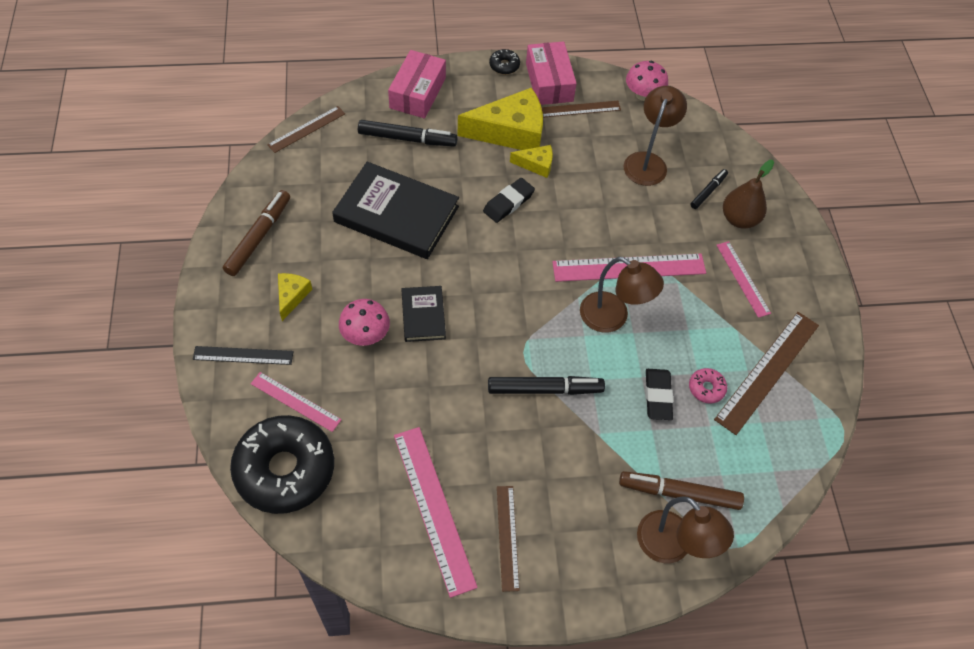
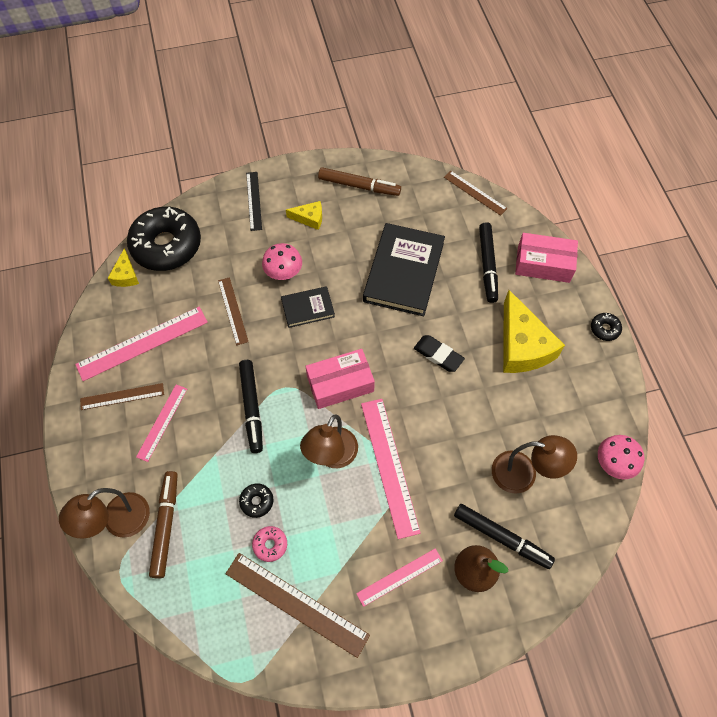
camera: 85 degrees right, 5 degrees up
pink ruler [251,372,342,432] -> pink ruler moved to [136,384,187,462]
yellow cheese [510,145,553,178] -> yellow cheese moved to [108,248,139,287]
pink box [526,41,577,105] -> pink box moved to [305,349,375,409]
brown ruler [541,101,621,118] -> brown ruler moved to [218,277,248,346]
black eraser [645,369,673,420] -> black donut [239,484,274,518]
black marker [690,169,728,209] -> black marker [454,504,555,569], size x1.72

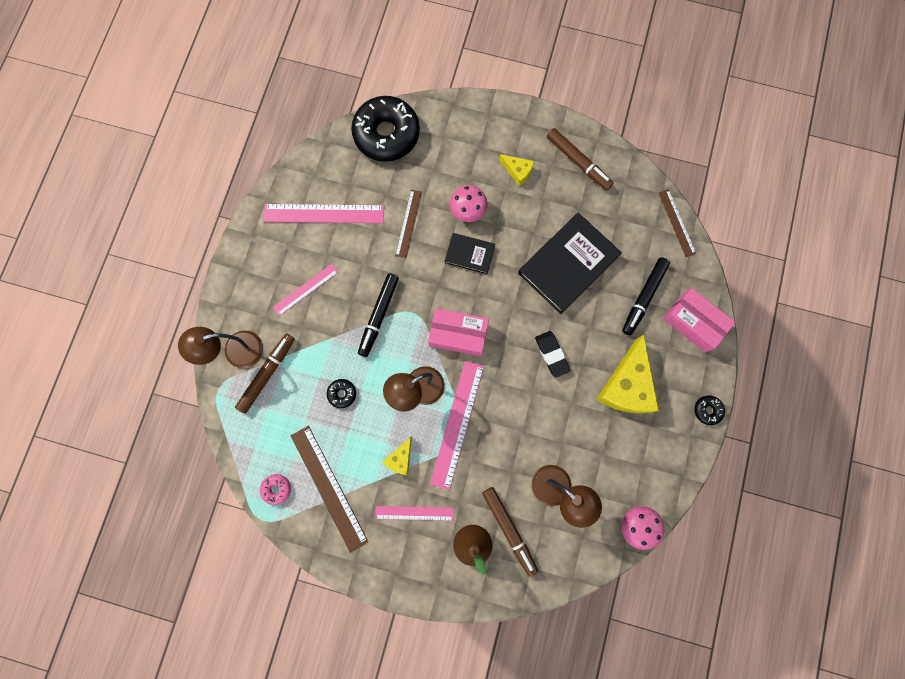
camera: 30 degrees right, 15 degrees up
brown ruler [80,383,164,410] -> none
yellow cheese [108,248,139,287] -> yellow cheese moved to [382,436,412,475]
black ruler [246,172,262,231] -> none
pink donut [252,526,287,562] -> pink donut moved to [260,474,291,505]
black marker [454,504,555,569] -> brown marker [482,487,538,577]

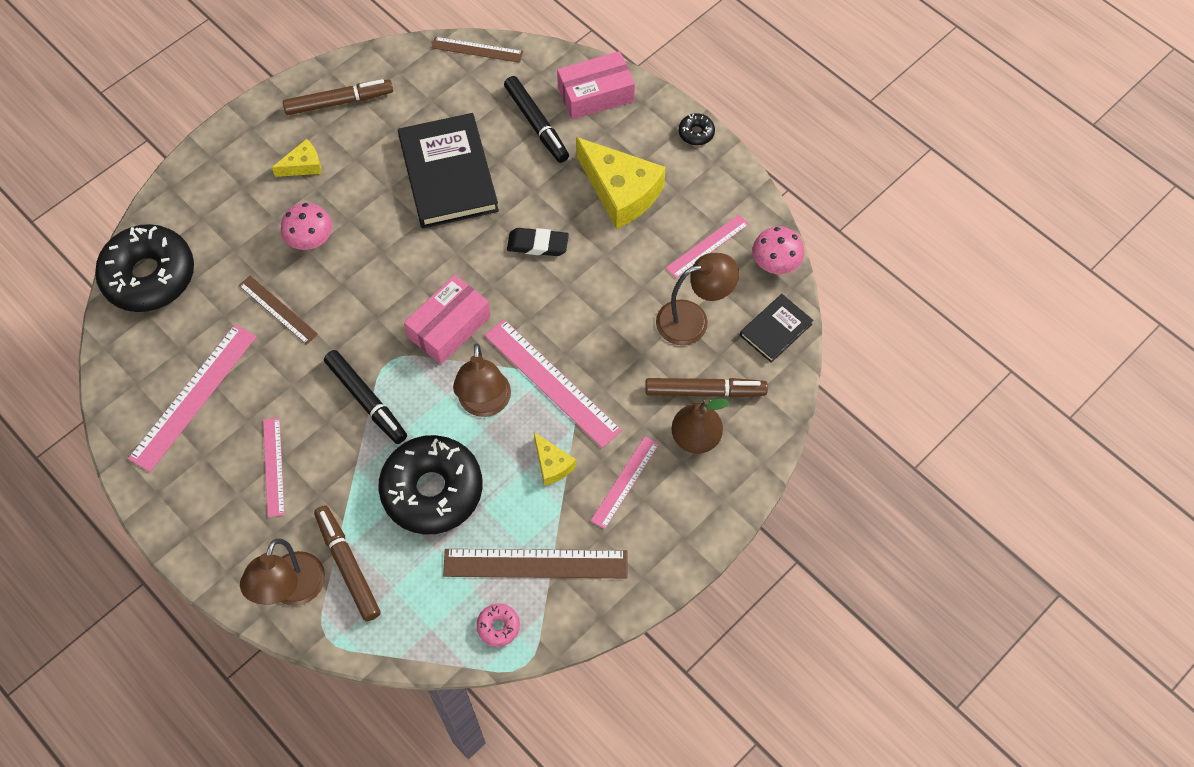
camera: 60 degrees left, 15 degrees down
black donut [327,379,356,408] -> black donut [378,435,482,535], size x2.49
black book [445,233,495,274] -> black book moved to [740,294,814,363]
none -> pink ruler [666,214,749,278]

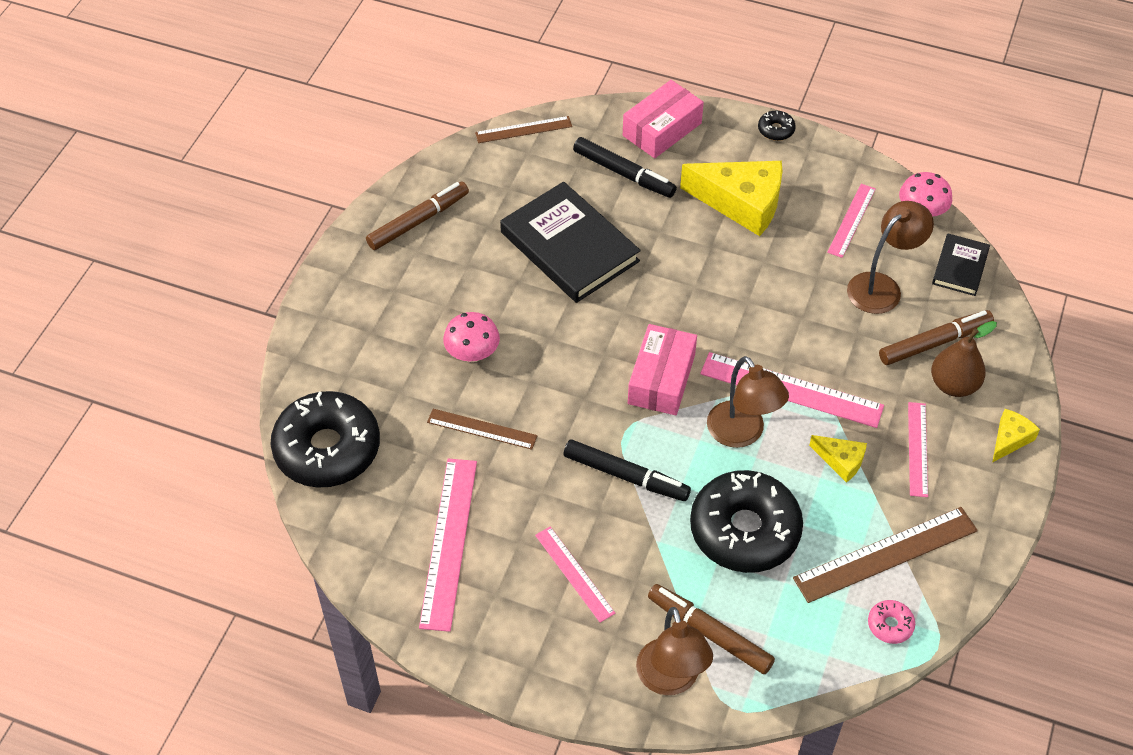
camera: 25 degrees left, 10 degrees down
yellow cheese [272,139,322,177] -> yellow cheese moved to [992,409,1040,463]
black eraser [507,228,569,256] -> none

